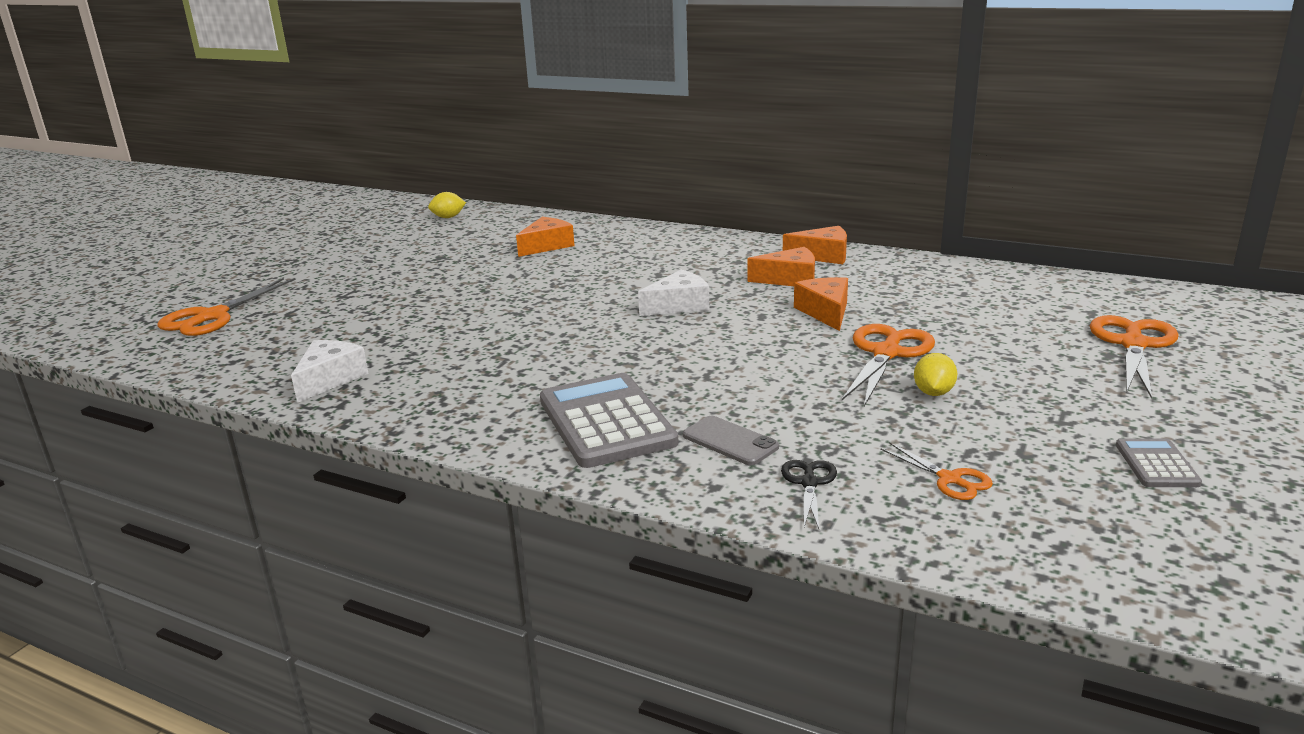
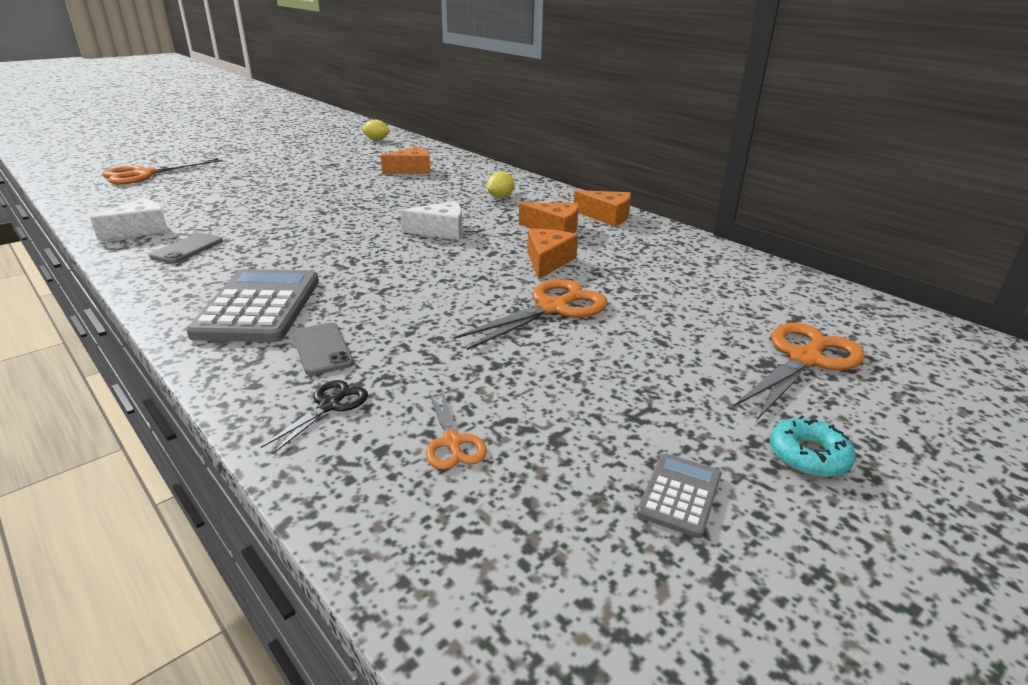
camera: 20 degrees right, 5 degrees up
yellow lemon [914,353,957,396] -> yellow lemon moved to [487,171,515,198]
none -> grey phone [149,233,223,264]
none -> turquoise donut [770,416,856,477]

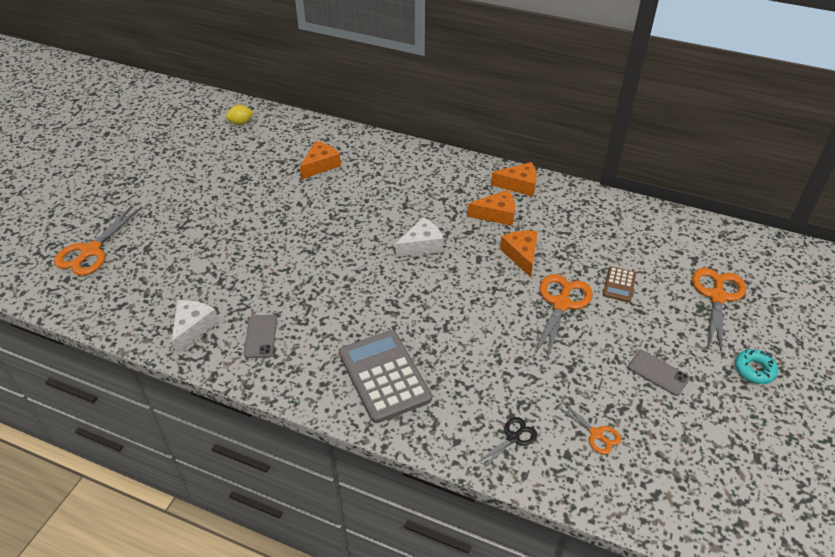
camera: 25 degrees left, 15 degrees up
black scissors [261,380,368,454] -> black scissors turned 45 degrees clockwise [477,417,537,470]
grey phone [293,323,353,375] -> grey phone moved to [628,350,690,396]
yellow lemon [487,171,515,198] -> none
grey calculator [637,453,721,538] -> none
none -> brown calculator [603,266,636,302]

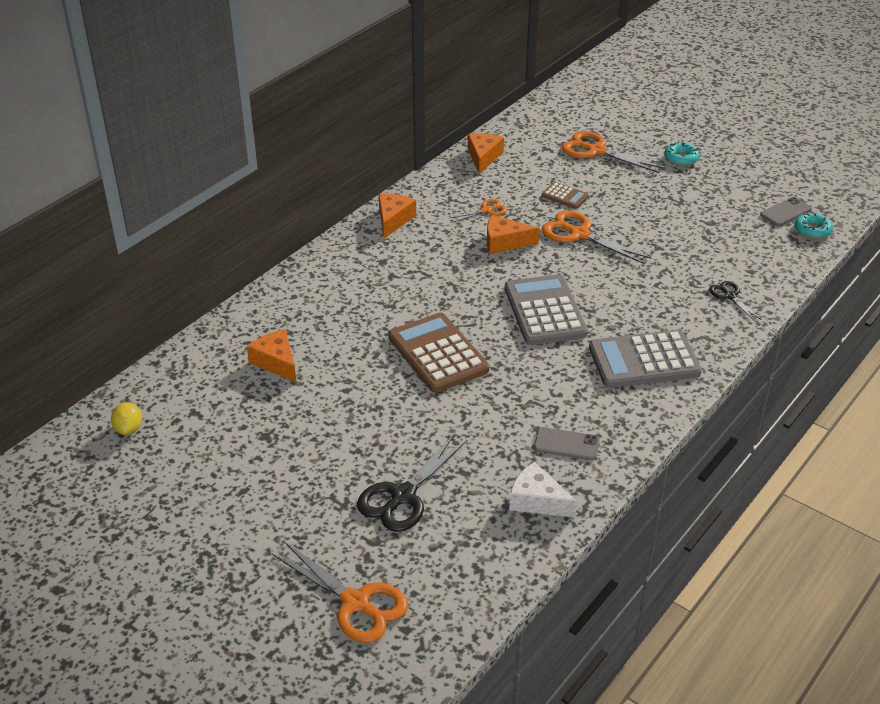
camera: 75 degrees left, 5 degrees down
white cheese [395,217,444,257] -> none
orange cheese [467,190,515,226] -> orange cheese moved to [468,133,504,174]
orange scissors [557,400,621,455] -> orange scissors moved to [448,199,507,223]
grey phone [628,350,690,396] -> grey phone moved to [760,197,812,226]
none -> black scissors [357,435,468,532]
none -> brown calculator [388,313,489,393]
none -> grey calculator [505,274,588,345]
none -> turquoise donut [794,212,833,239]

